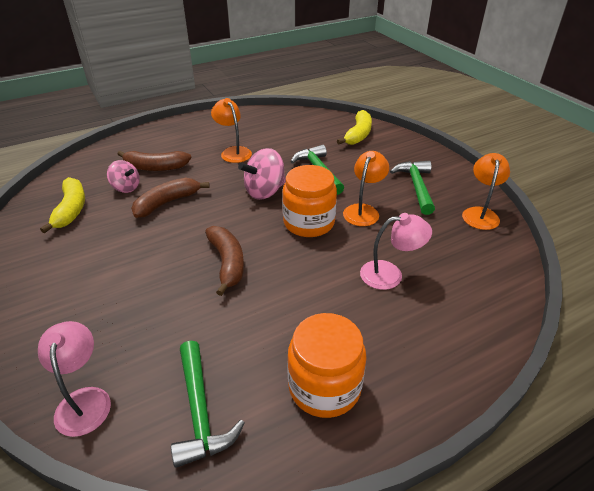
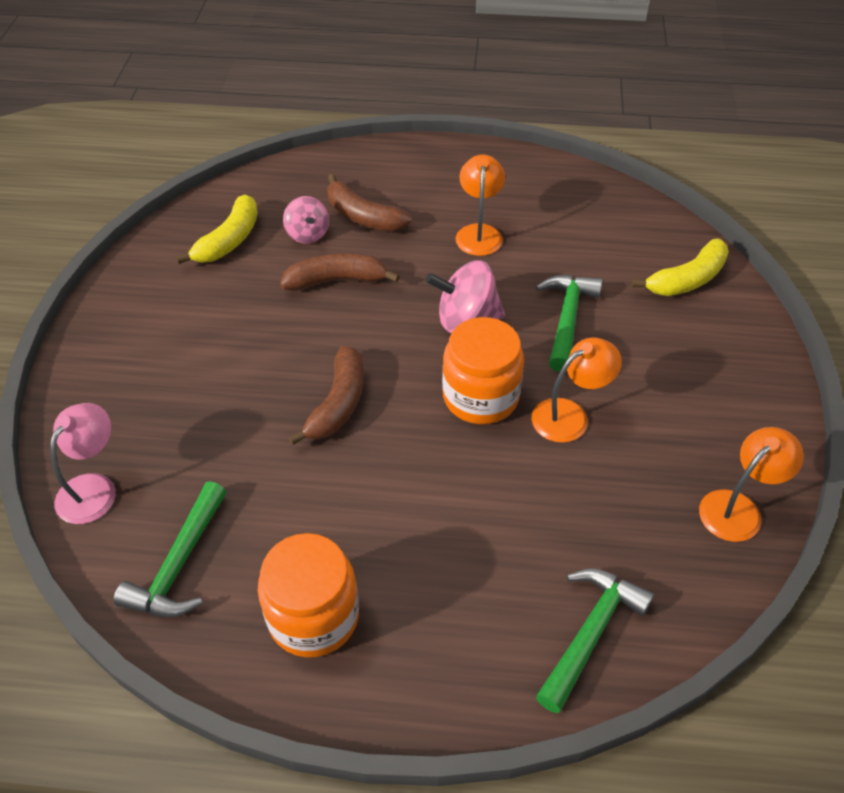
camera: 35 degrees right, 10 degrees up
pink lamp [360,213,432,290] -> none
green hammer [390,161,435,215] -> green hammer moved to [536,568,654,713]

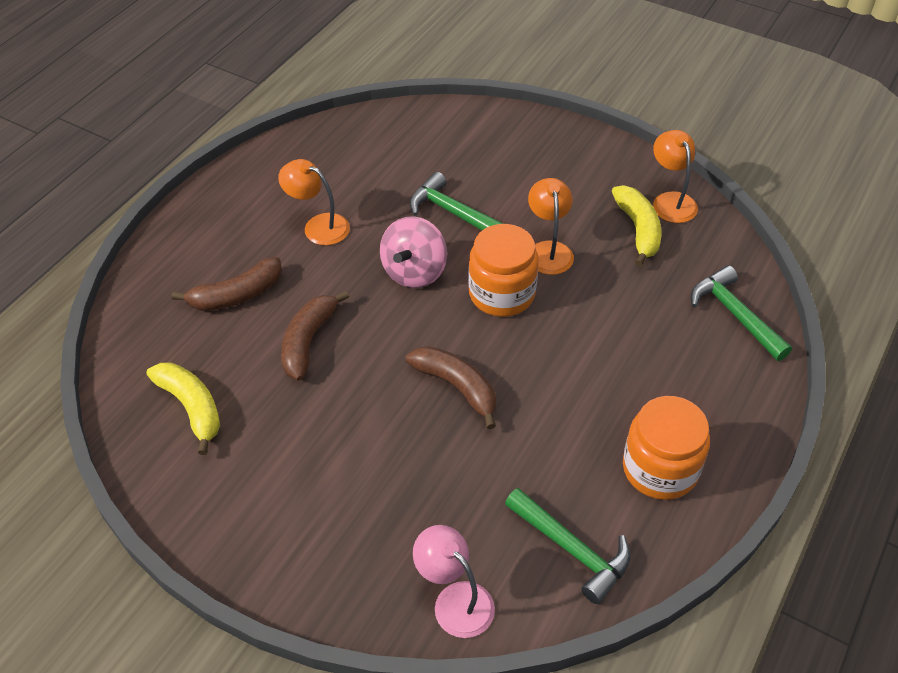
camera: 65 degrees left, 0 degrees up
pink spinning top [283,196,329,244] -> none
yellow banana [632,239,729,296] -> yellow banana moved to [612,185,662,266]

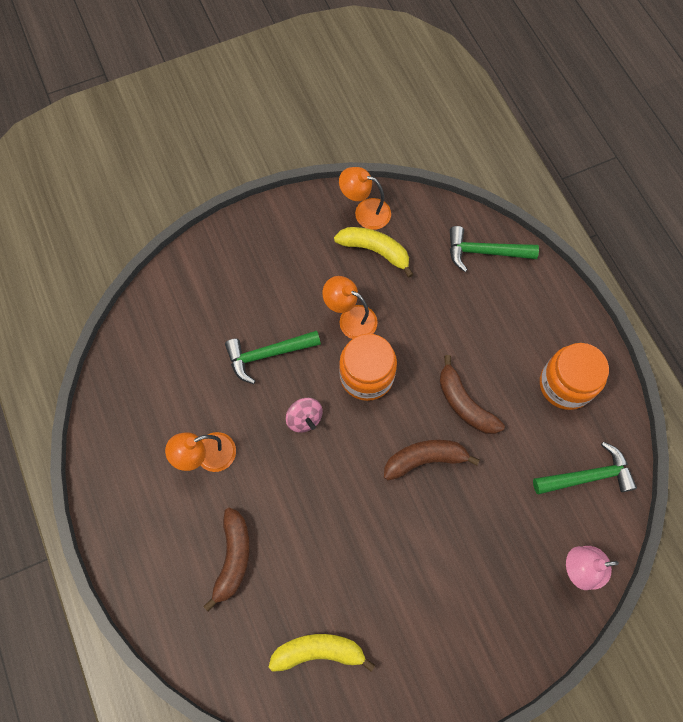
camera: 55 degrees left, 20 degrees up
brown banana [281,290,349,381] -> brown banana moved to [439,355,505,434]
pink spinning top [380,216,447,288] -> pink spinning top [286,398,322,433], size x0.65

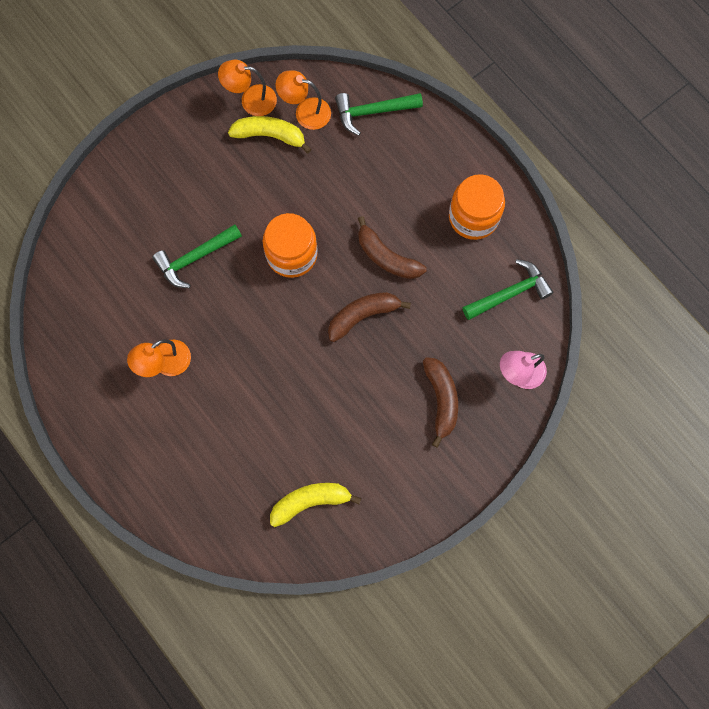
camera: 15 degrees left, 5 degrees up
brown banana [203,507,250,612] -> brown banana moved to [423,357,458,448]
pink spinning top [286,398,322,433] -> none
orange lamp [323,276,378,339] -> orange lamp moved to [276,70,331,130]

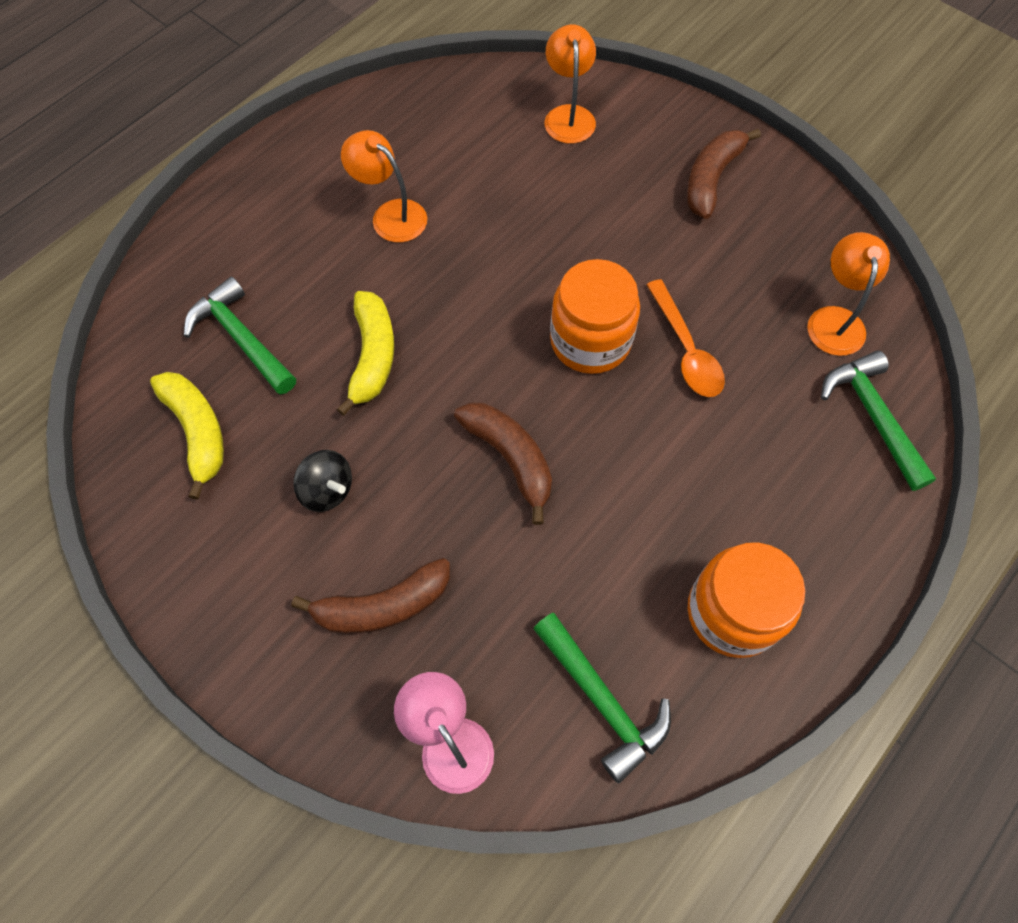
camera: 80 degrees right, 10 degrees down
green hammer [152,224,242,288] -> green hammer moved to [184,276,296,395]
orange lamp [218,60,277,116] -> orange lamp moved to [545,24,596,144]
yellow banana [228,116,312,154] -> yellow banana moved to [337,291,394,416]
brown banana [358,216,427,279] -> brown banana moved to [687,129,761,219]
none -> black spinning top [293,450,352,512]
none -> orange spoon [647,279,725,397]

